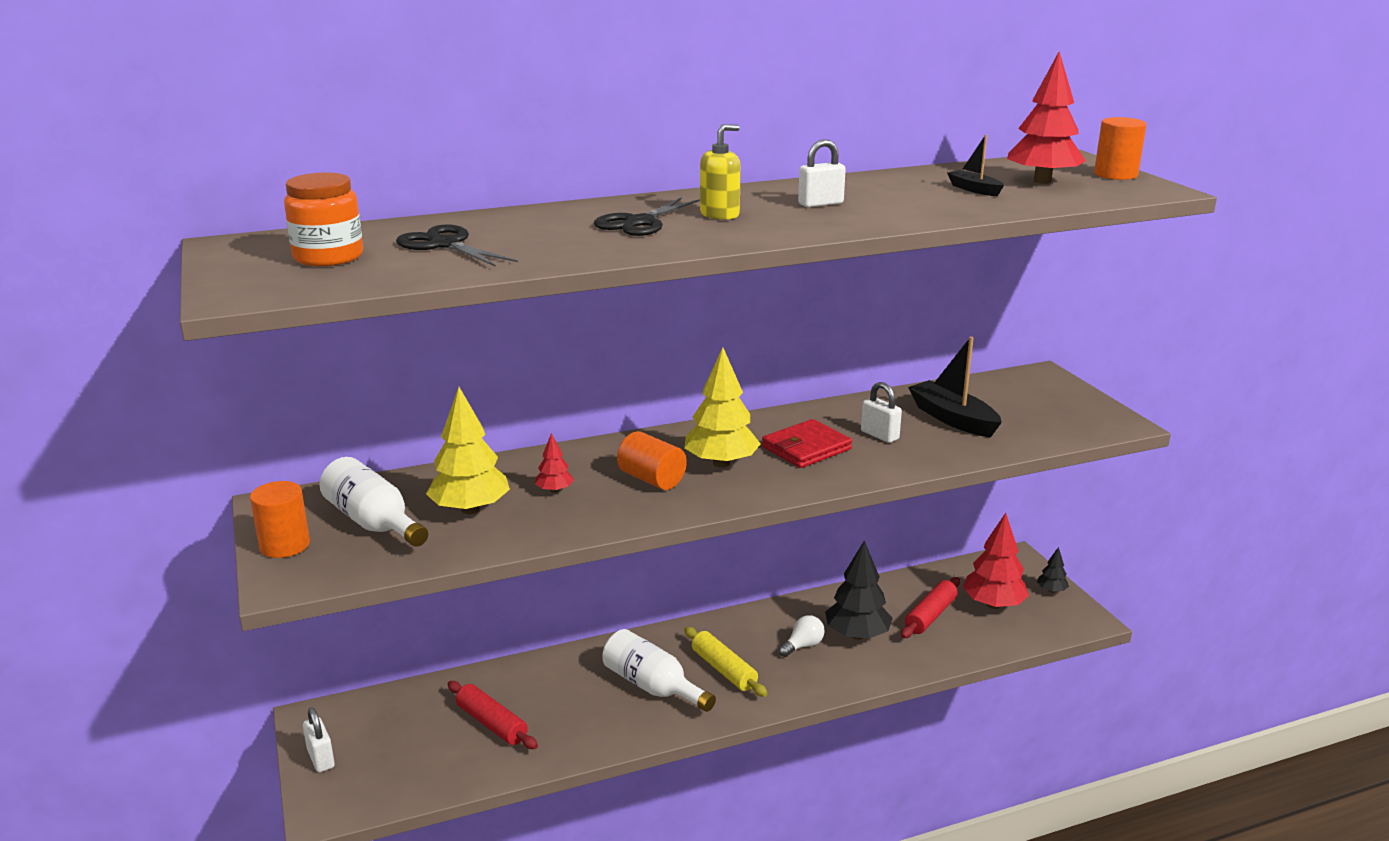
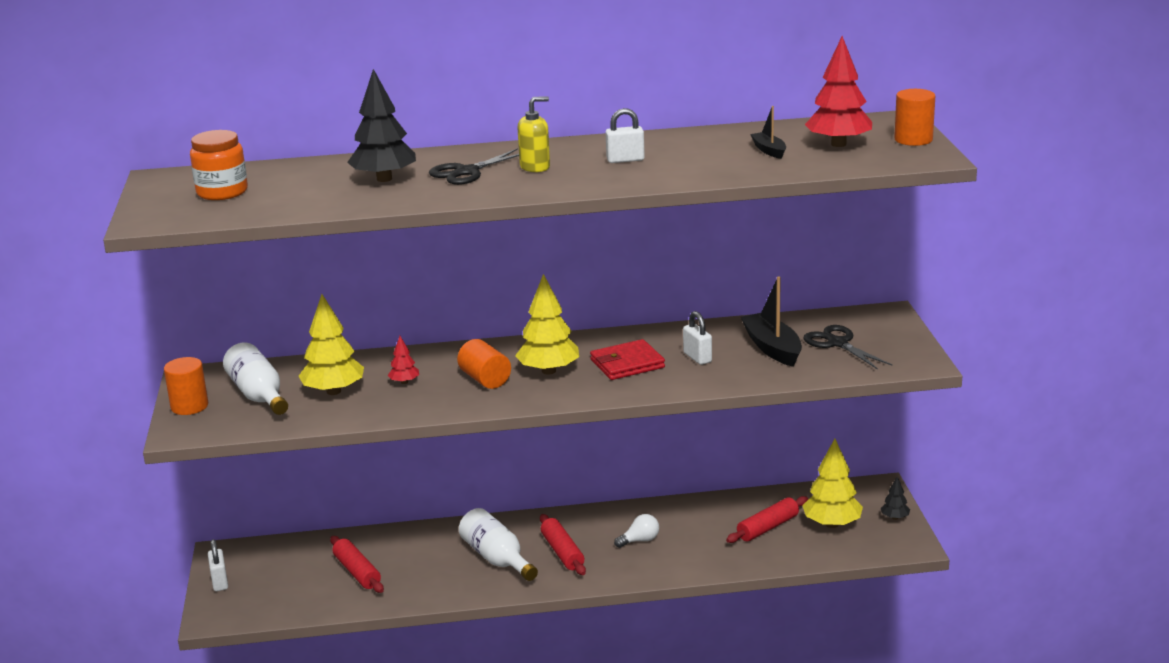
camera: 15 degrees right, 0 degrees up
black scissors [396,224,518,267] -> black scissors moved to [803,325,892,370]
yellow rolling pin [684,627,767,697] -> red rolling pin [540,514,586,575]
black tree [825,541,893,640] -> black tree moved to [347,69,416,182]
red tree [963,513,1029,609] -> yellow tree [802,439,863,528]

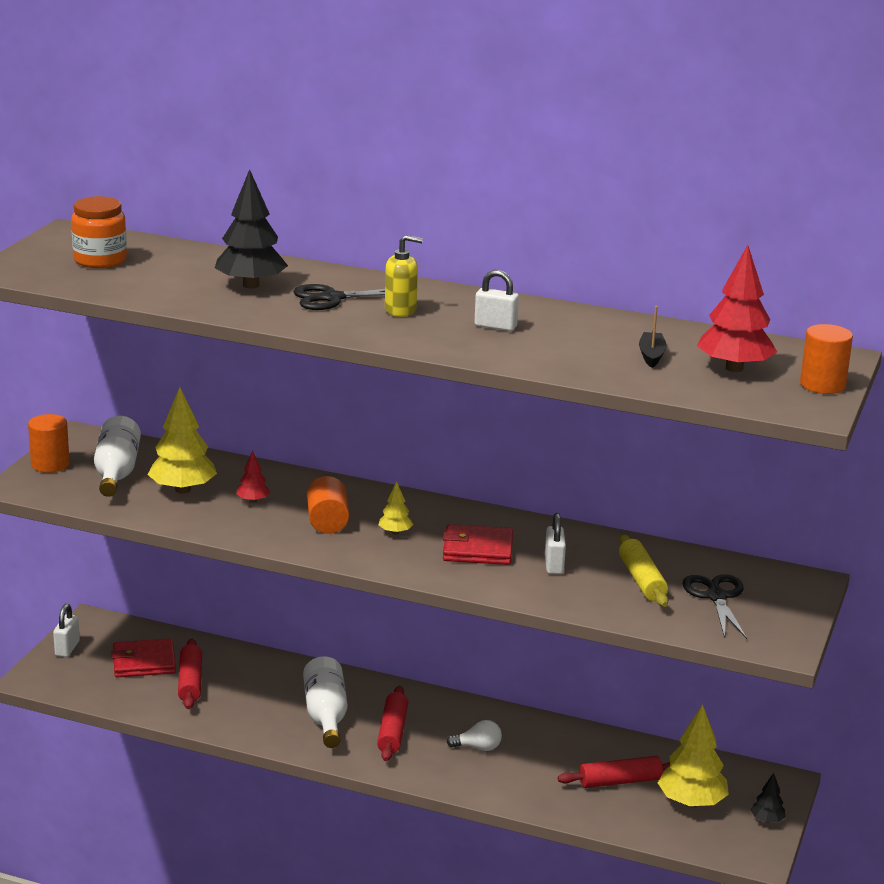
camera: 25 degrees right, 0 degrees up
yellow tree [515,274,579,375] -> yellow tree [379,481,413,535], size x0.49
black boat [741,276,802,367] -> yellow rolling pin [619,534,668,607]
none -> red wallet [112,638,176,678]

